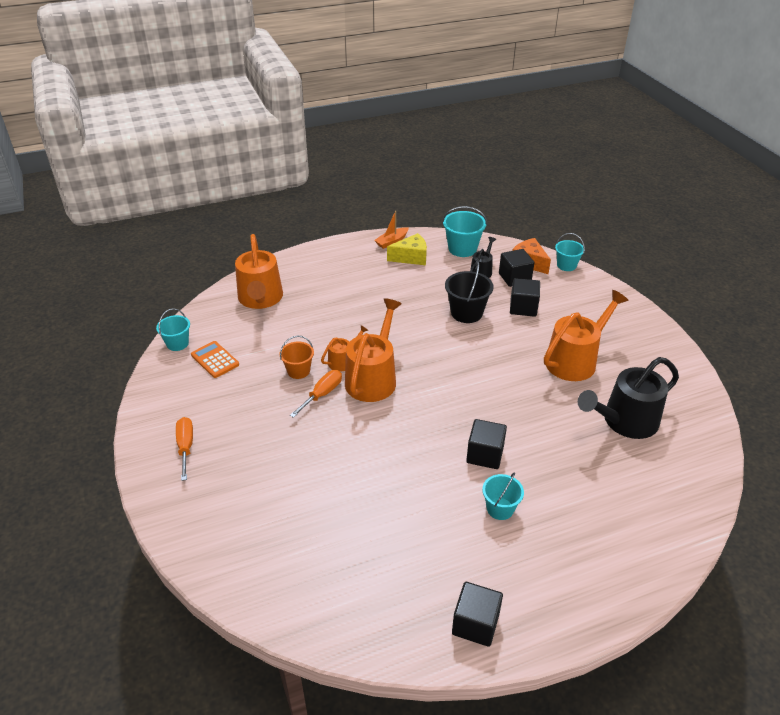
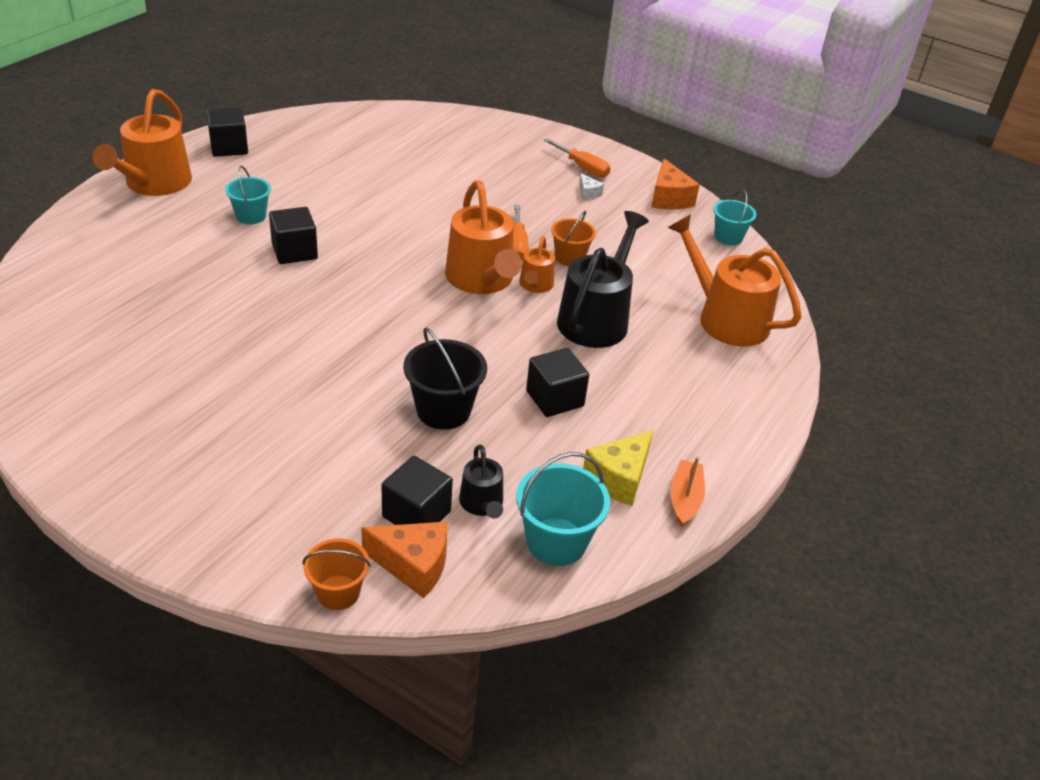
camera: 140 degrees right, 0 degrees up
orange calculator [191,341,239,378] -> none
black cube [510,278,540,317] -> black cube moved to [526,348,589,417]
orange watering can [544,290,628,381] -> orange watering can moved to [93,89,192,196]
turquoise bucket [555,233,585,271] -> orange bucket [303,538,371,610]
black watering can [578,357,679,439] -> black watering can moved to [557,211,649,348]
none -> white cheese [579,173,604,200]
none -> orange cheese [651,159,700,209]

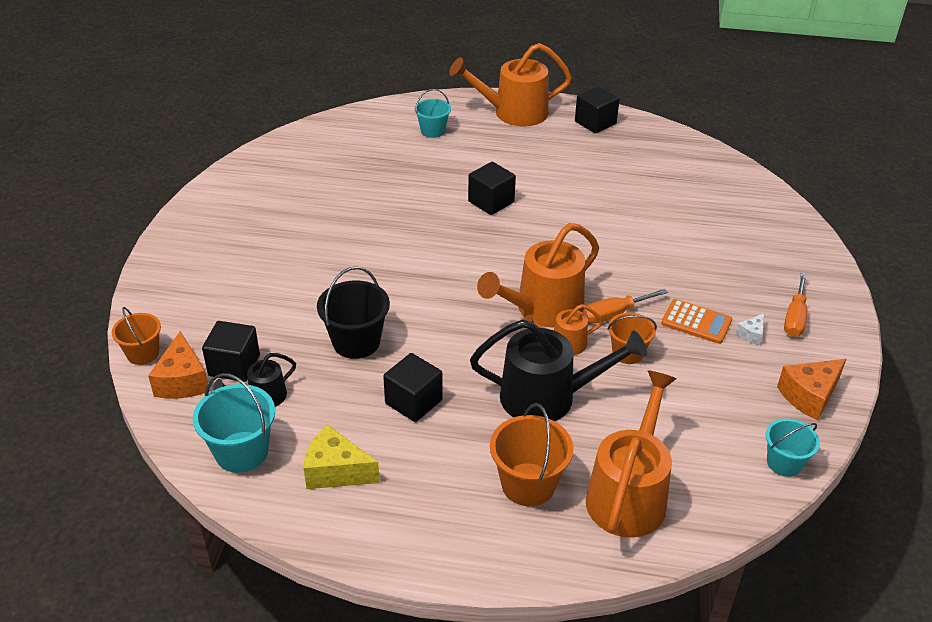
camera: 70 degrees right, 0 degrees up
turquoise bucket [225,166,271,224] -> turquoise bucket moved to [415,89,451,138]
orange boat [671,457,705,527] -> none
none -> orange bucket [490,403,573,506]
none -> orange calculator [661,299,732,344]

